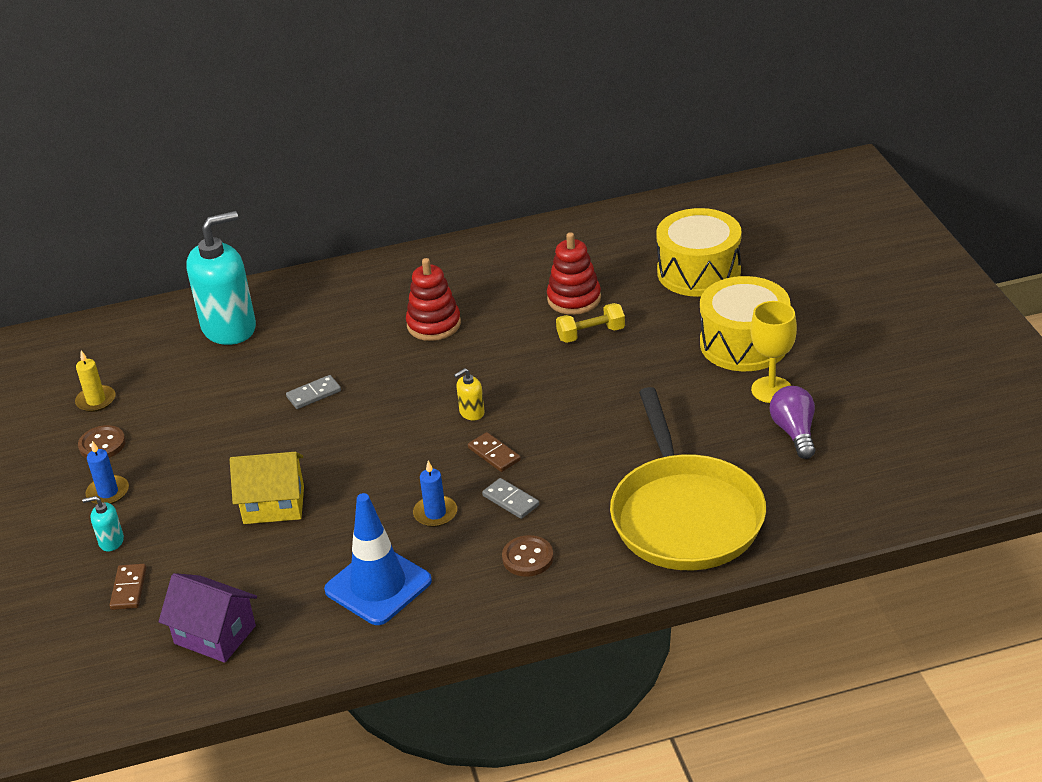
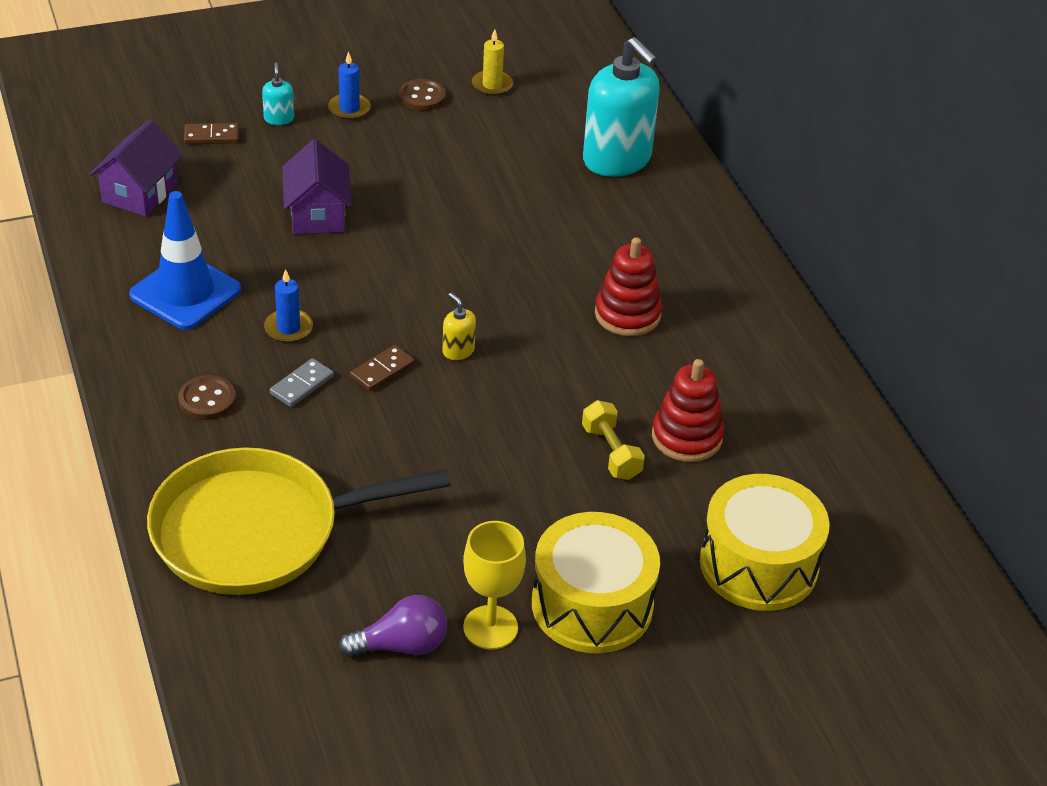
camera: 80 degrees right, 5 degrees up
yellow house [230,452,304,524] -> purple house [282,139,352,234]
grey domino [286,375,341,409] -> none

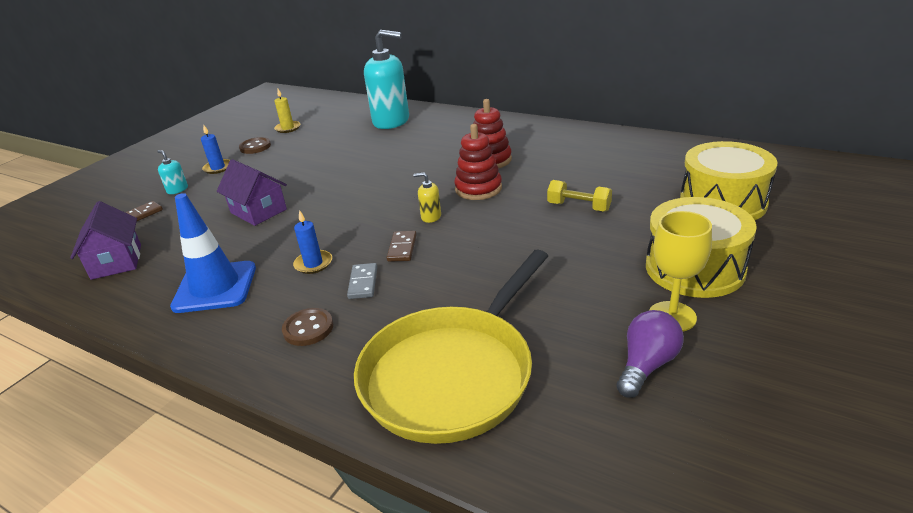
camera: 35 degrees left, 10 degrees down
red stacking toy [652,359,724,462] -> red stacking toy moved to [454,124,502,200]

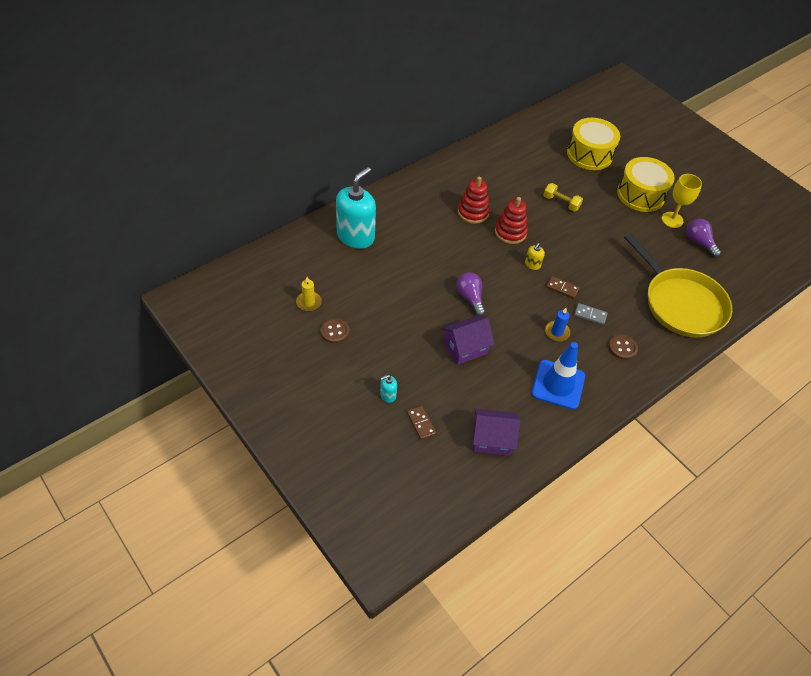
camera: 75 degrees left, 20 degrees up
blue candle [201,124,230,174] -> none
yellow dumbbell [547,180,612,212] -> yellow dumbbell turned 75 degrees clockwise [544,183,583,211]
none -> purple light bulb [456,272,485,317]

